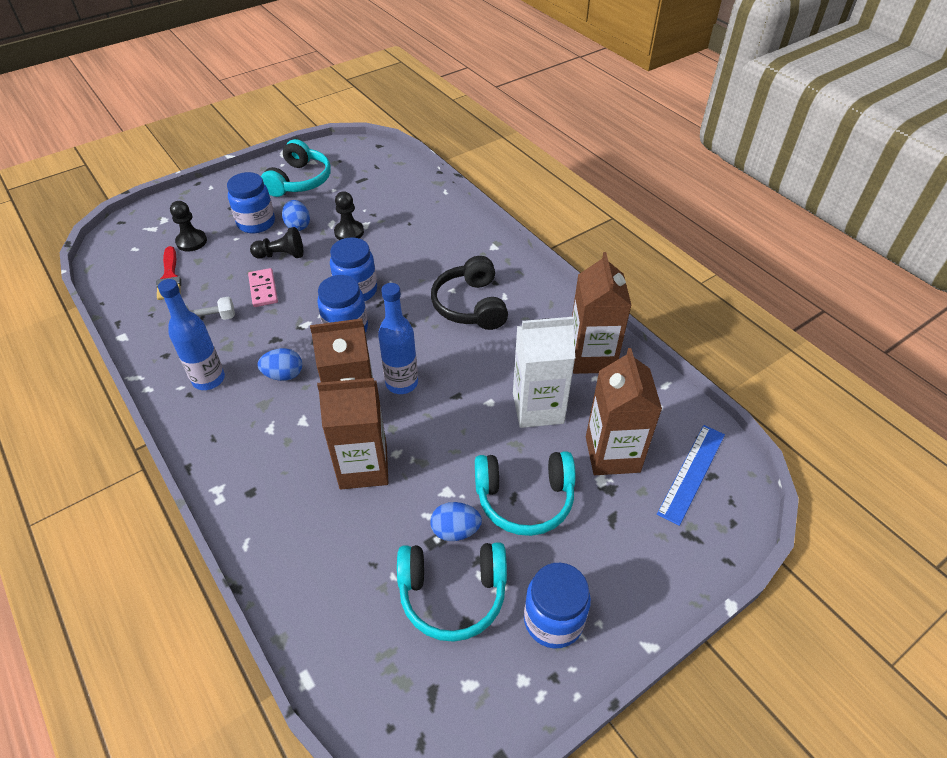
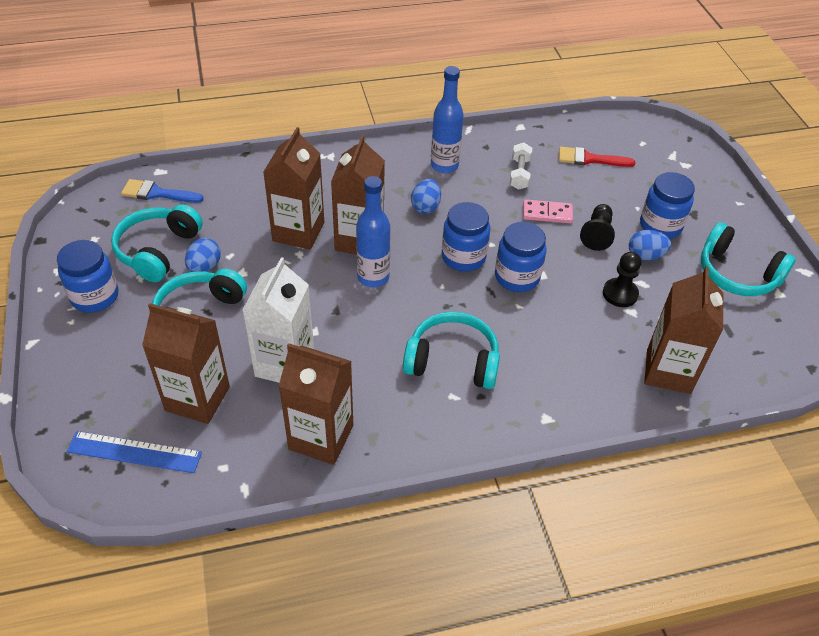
camera: 110 degrees right, 0 degrees up
black pawn [170,201,207,252] -> none
black headphones [431,256,508,330] -> turquoise headphones [403,312,500,389]
blue ruler [657,425,725,526] -> blue ruler turned 45 degrees counterclockwise [66,431,202,473]
none -> blue brush [121,179,204,203]
none -> brown carton [644,266,723,394]

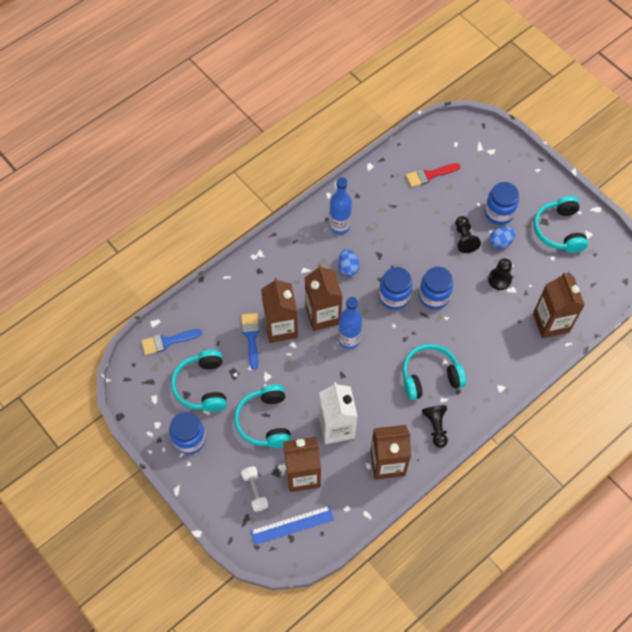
camera: 25 degrees left, 15 degrees up
blue egg [185,238,221,272] -> none
white dumbbell [510,142,532,190] -> white dumbbell moved to [241,466,268,512]
pink domino [523,199,573,223] -> none
turquoise headphones [701,222,796,296] -> turquoise headphones turned 75 degrees clockwise [534,196,588,253]
none -> blue brush [241,313,260,370]
none -> black pawn [422,405,448,448]

